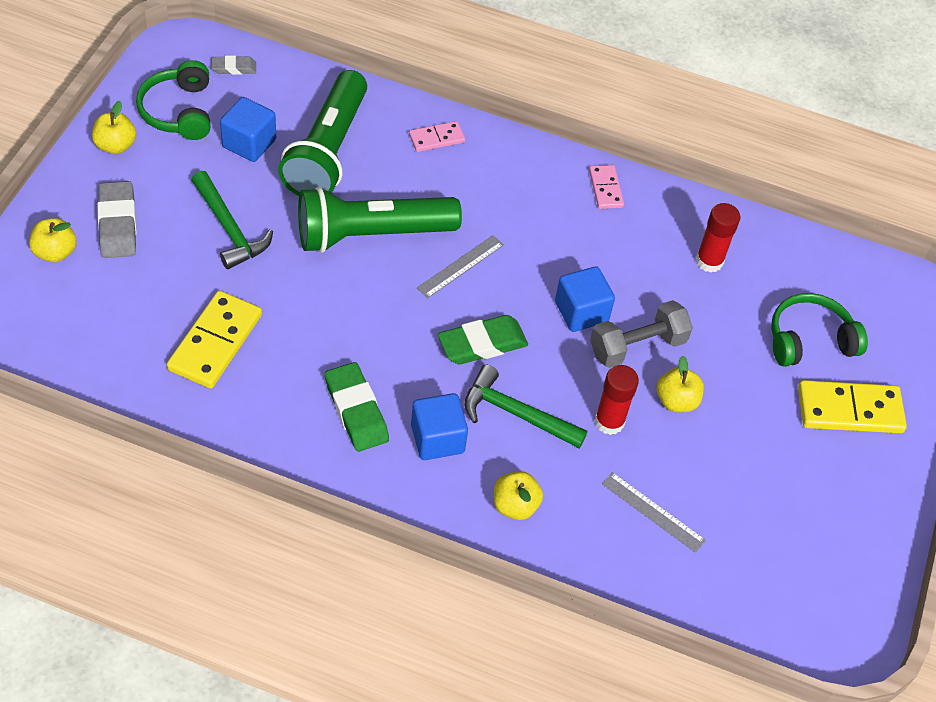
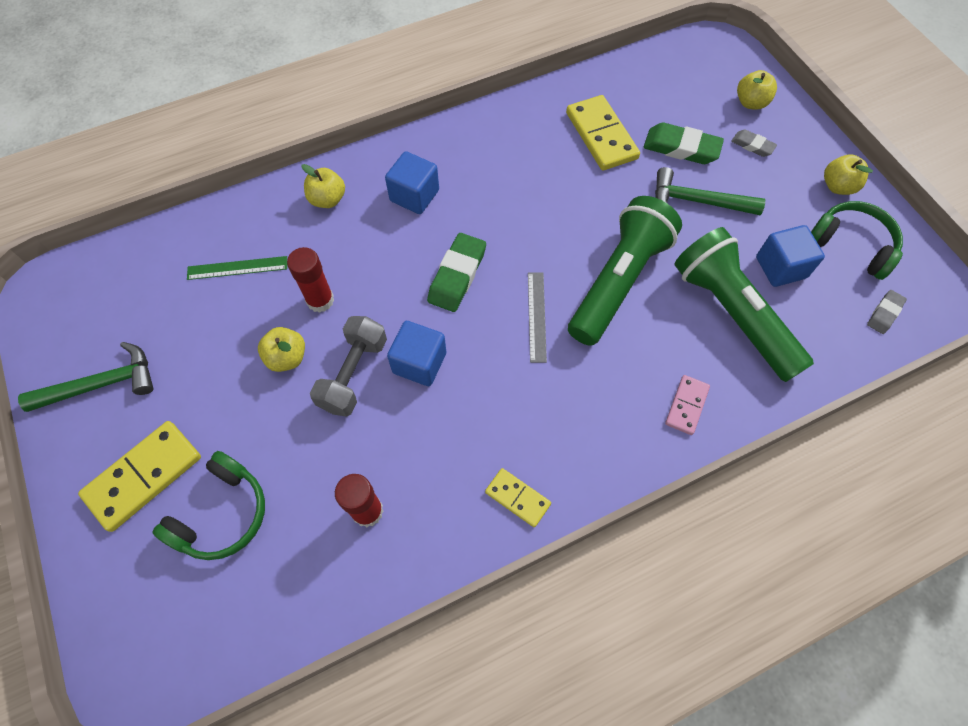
camera: 140 degrees right, 10 degrees up
grey eraser [97,181,137,258] -> grey eraser [731,129,777,157], size x0.56
green eraser [325,362,389,452] -> green eraser moved to [644,123,724,164]
green hammer [464,365,587,448] -> green hammer moved to [18,342,153,412]
pink domino [589,165,624,209] -> yellow domino [485,468,551,527]
grey ruler [602,472,706,553] -> green ruler [187,256,287,280]

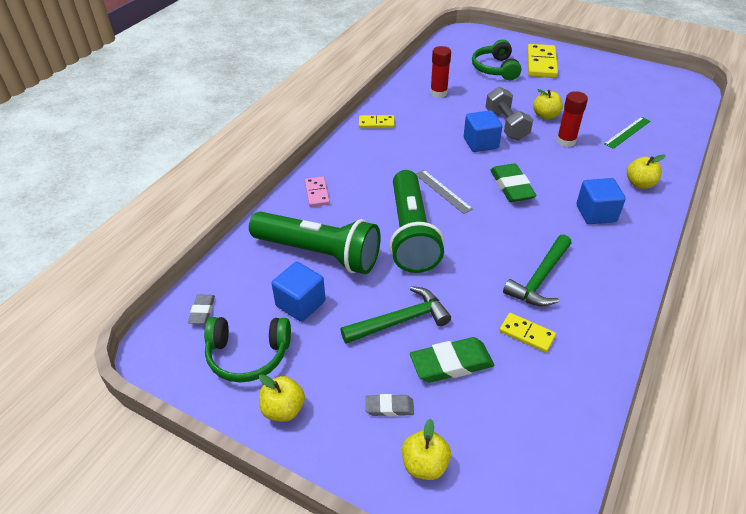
camera: 145 degrees right, 20 degrees down
green hammer [18,342,153,412] -> green hammer moved to [503,234,572,306]
yellow domino [566,95,640,171] -> yellow domino [499,313,556,353], size x0.56

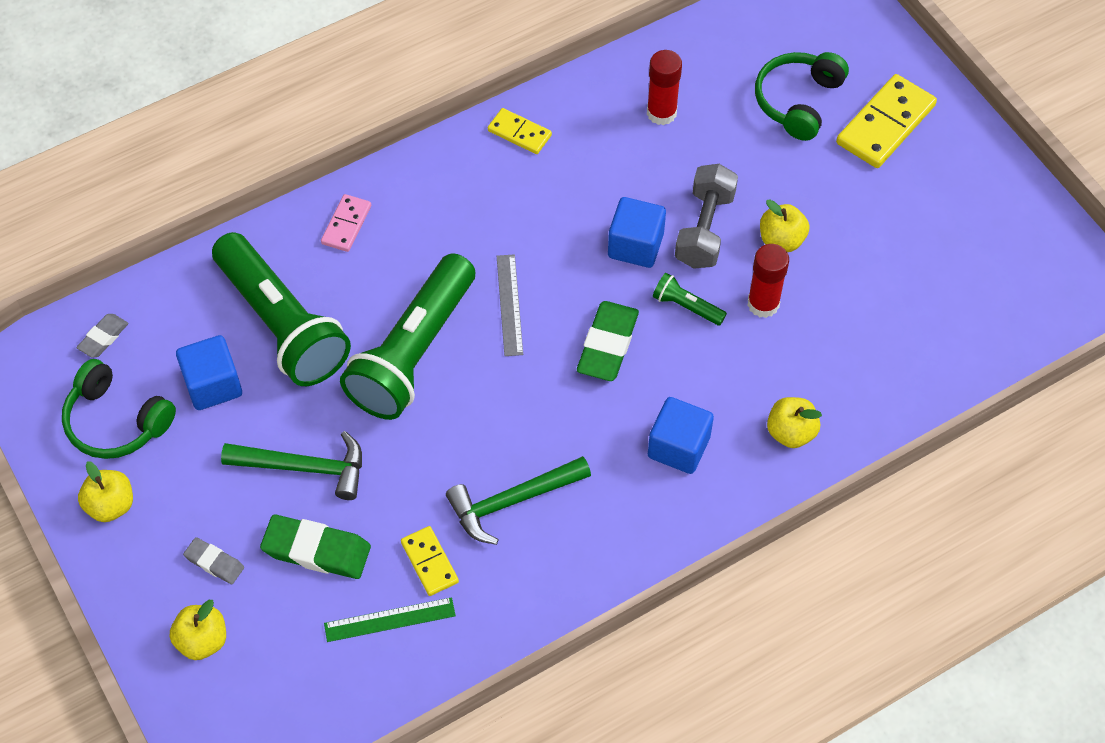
camera: 30 degrees right, 15 degrees up
green ruler [604,117,650,149] -> green ruler moved to [324,597,456,642]
none -> green flashlight [653,273,727,326]

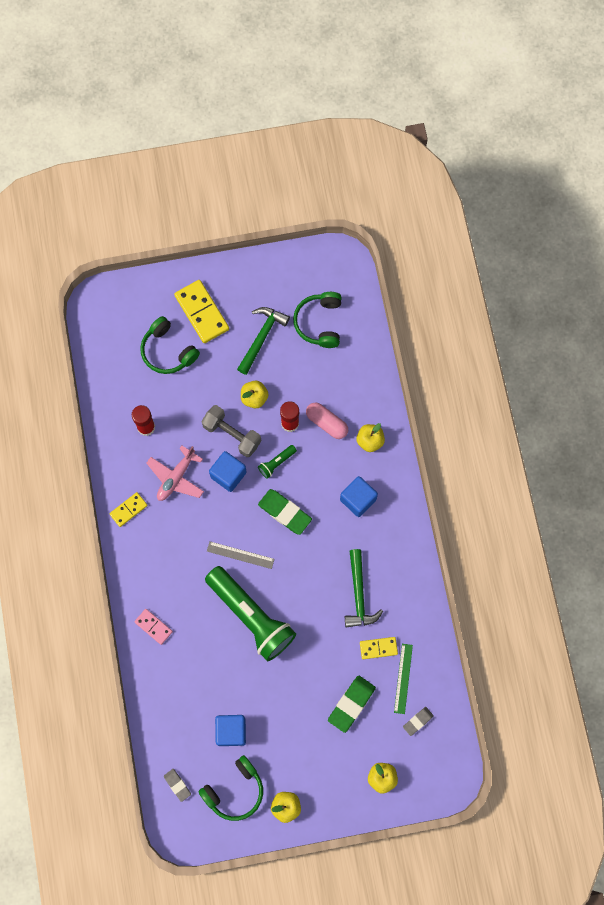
camera: 70 degrees left, 15 degrees up
grey eraser [183,537,244,584] -> grey eraser moved to [403,707,434,736]
green flashlight [212,232,351,386] -> none
green hammer [221,431,362,500] -> green hammer moved to [237,307,290,375]
none -> pink plane [146,445,204,501]
none -> green headphones [293,292,342,348]
none -> pink capsule [306,402,348,439]

